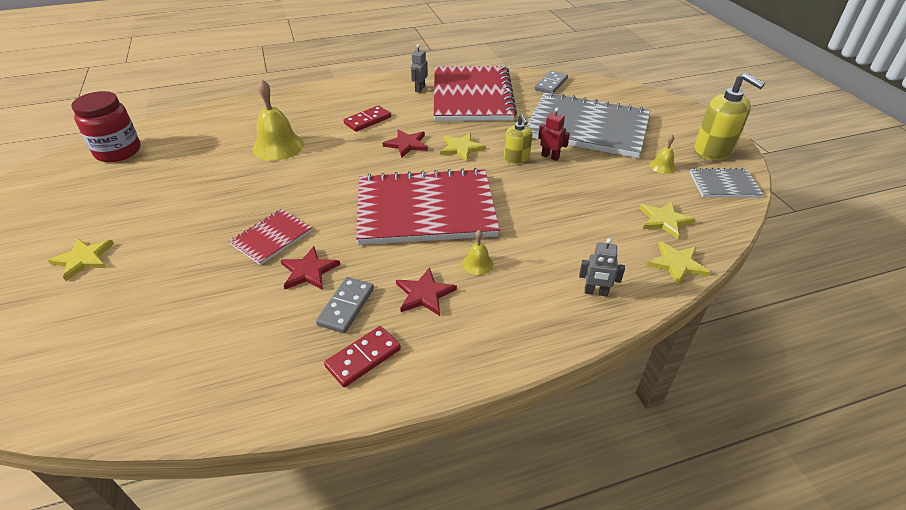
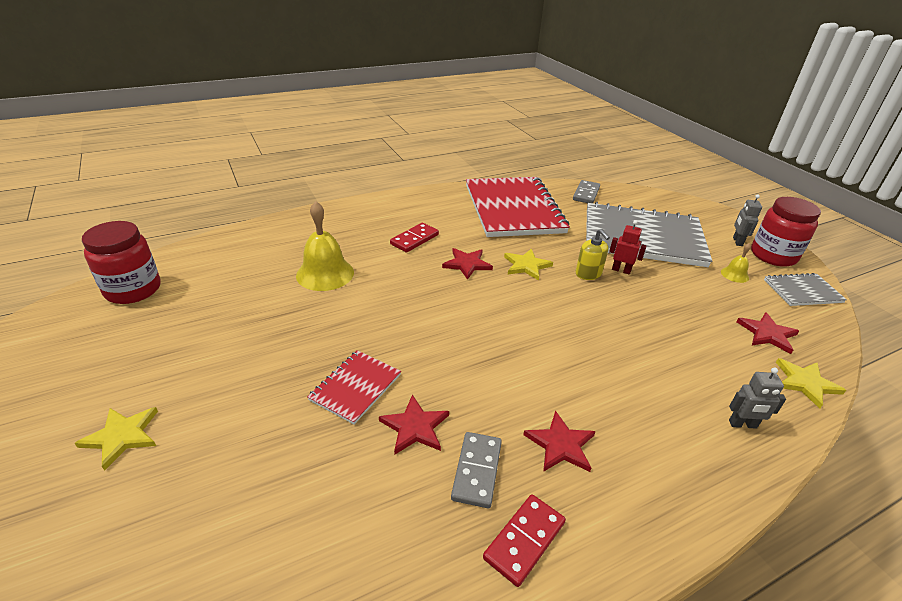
camera: 10 degrees left, 5 degrees down
red notebook [356,168,500,245] -> none
grey robot [411,44,428,93] -> grey robot moved to [733,195,762,246]
yellow bell [462,230,494,275] -> none
yellow star [640,201,695,239] -> red star [737,312,799,354]
yellow soap dispenser [694,73,765,160] -> red jar [751,197,821,267]

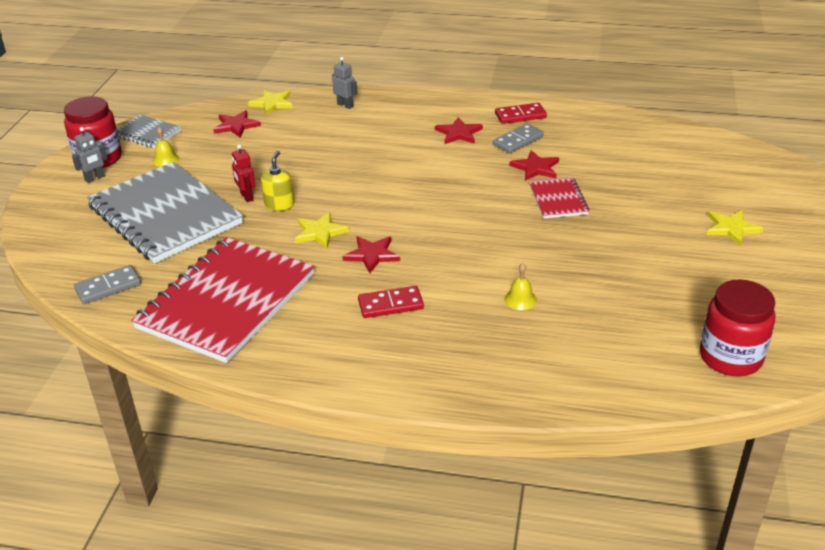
camera: 140 degrees left, 0 degrees up
yellow bell [296,201,354,291] -> yellow bell [504,263,537,310], size x0.49
red notebook [307,350,401,424] -> red notebook turned 75 degrees counterclockwise [529,177,589,218]

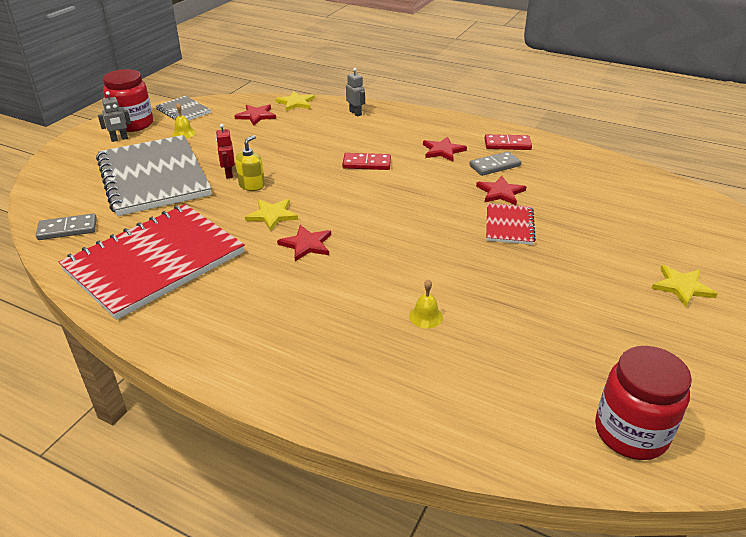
camera: 15 degrees right, 0 degrees up
red domino [358,286,424,318] -> red domino moved to [342,153,391,170]

